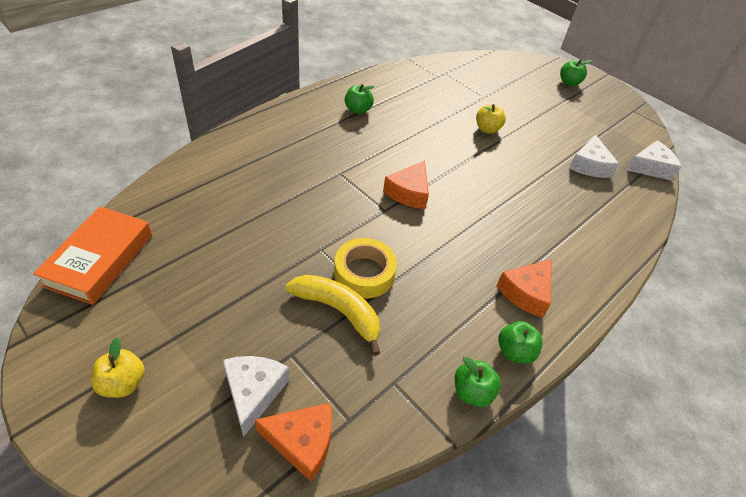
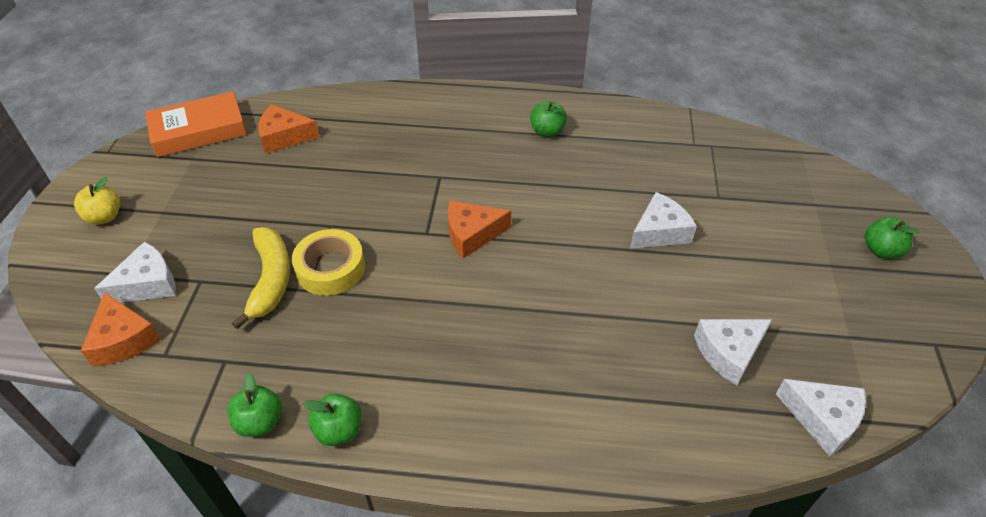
camera: 55 degrees right, 0 degrees up
yellow apple [476,104,506,134] -> white cheese [630,192,697,249]
orange cheese [496,259,552,318] -> orange cheese moved to [258,104,320,154]

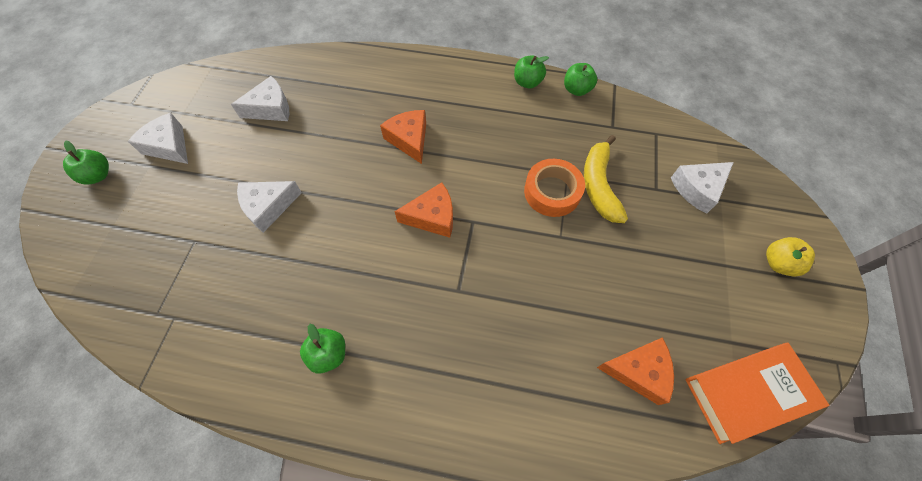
camera: 175 degrees left, 15 degrees up
orange cheese [81,292,161,367] -> orange cheese moved to [380,110,426,164]
yellow tape [292,229,365,296] -> orange tape [524,159,585,217]
white cheese [776,379,866,456] -> white cheese moved to [128,113,188,164]

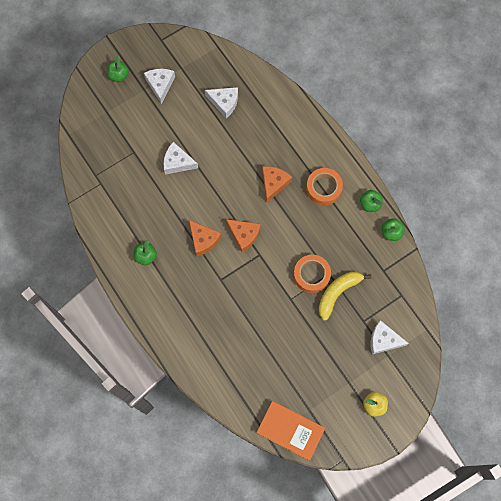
camera: 45 degrees right, 10 degrees up
orange cheese [597,337,674,405] -> orange cheese moved to [189,220,221,256]
none -> orange tape [306,168,343,205]

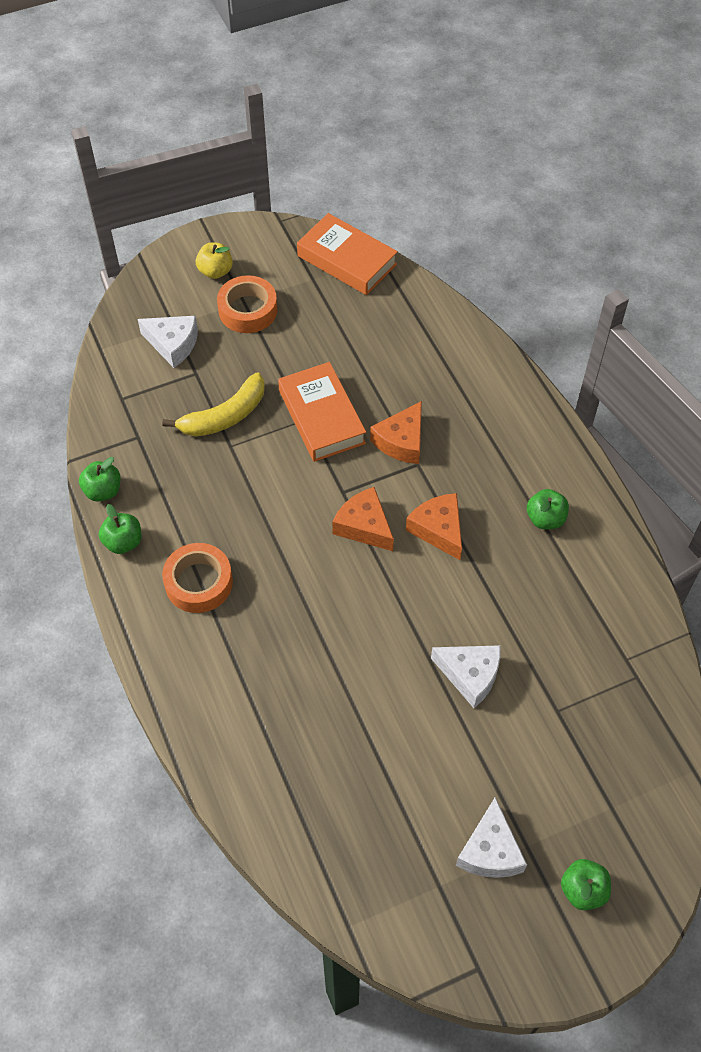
camera: 170 degrees left, 15 degrees down
white cheese [205,87,238,119] -> none
orange cheese [262,166,292,203] -> orange cheese moved to [370,401,422,464]
orange tape [293,255,331,293] -> orange tape moved to [217,275,277,333]
none -> orange book [278,362,366,462]

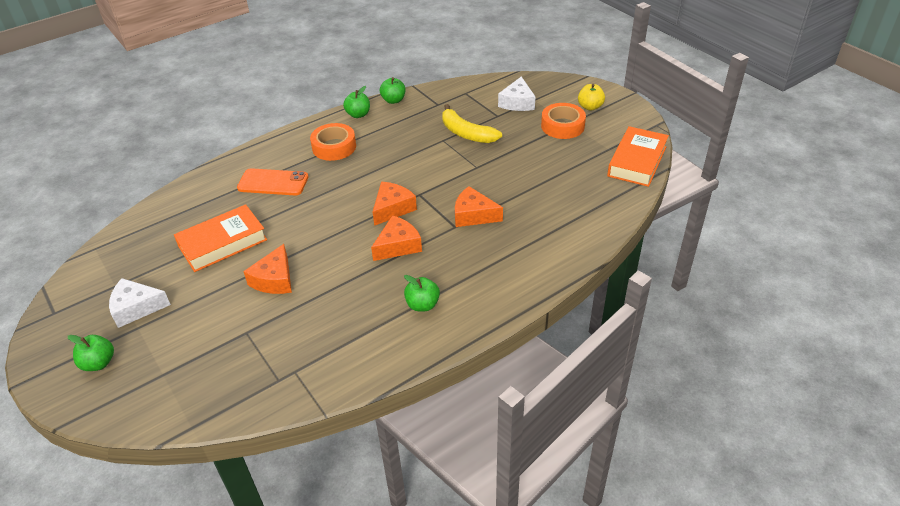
camera: 80 degrees right, 15 degrees down
orange book [278,362,366,462] -> orange book moved to [174,204,267,272]
white cheese [431,645,501,708] -> orange cheese [243,244,292,294]
none -> orange phone [237,168,309,195]

